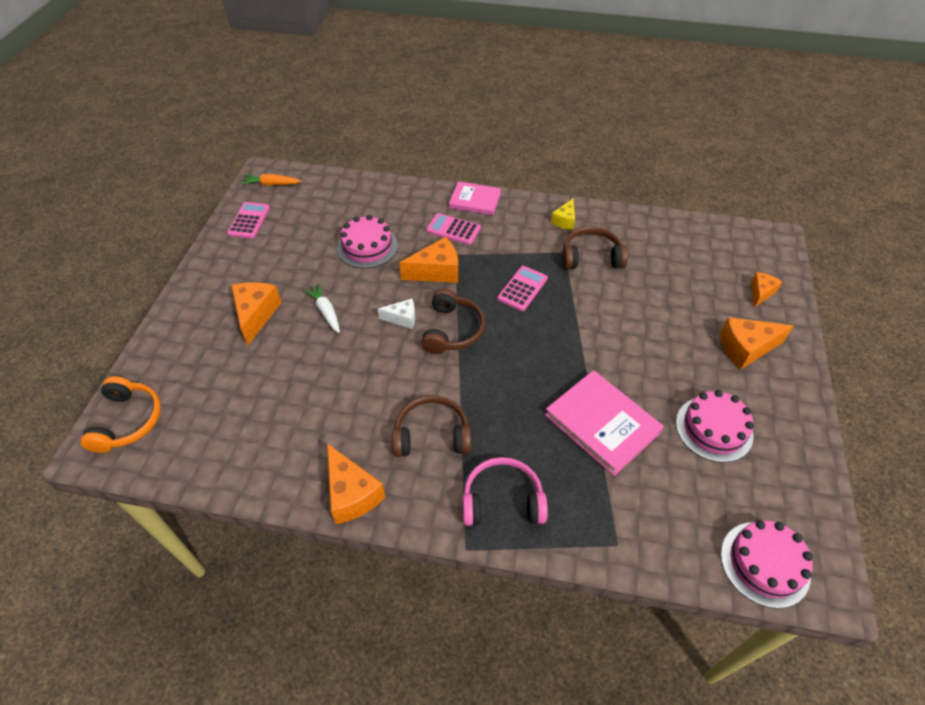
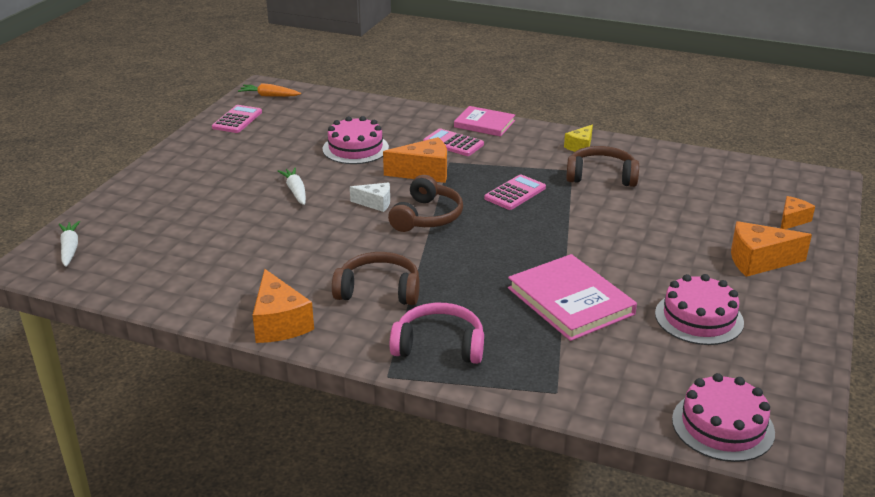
camera: 10 degrees right, 20 degrees down
orange headphones [80,376,161,453] -> white carrot [59,221,80,267]
orange cheese [231,282,282,345] -> none

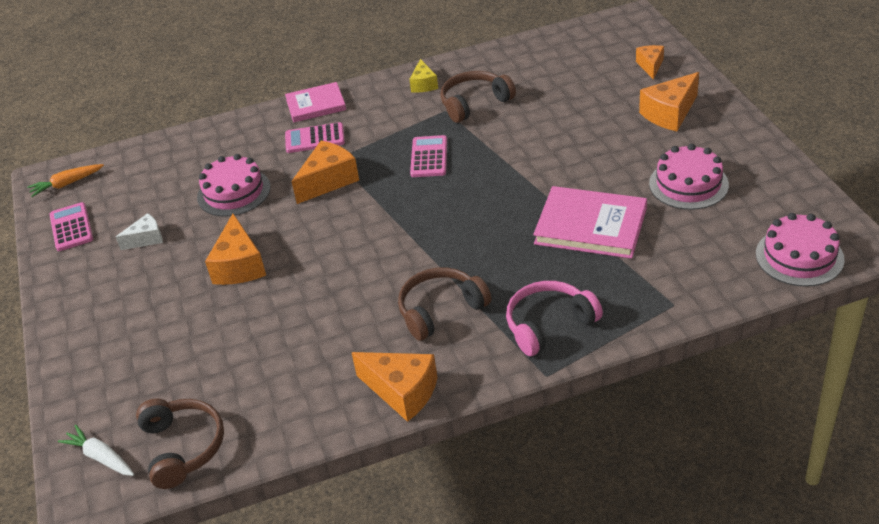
camera: 35 degrees left, 10 degrees up
white carrot [278,167,306,205] -> orange cheese [205,214,266,285]
white cheese [350,182,390,212] -> white cheese moved to [116,213,163,250]
brown headphones [388,175,463,232] -> brown headphones moved to [136,398,224,489]

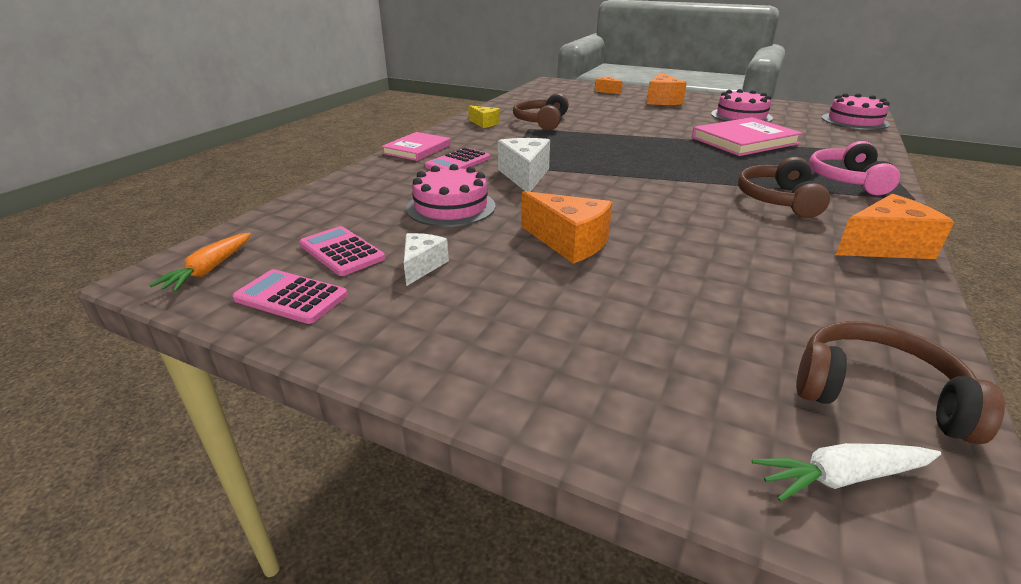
camera: 50 degrees left, 10 degrees down
orange cheese [291,141,359,204] -> white cheese [498,138,550,192]
pink calculator [410,135,447,177] -> pink calculator moved to [299,226,385,276]

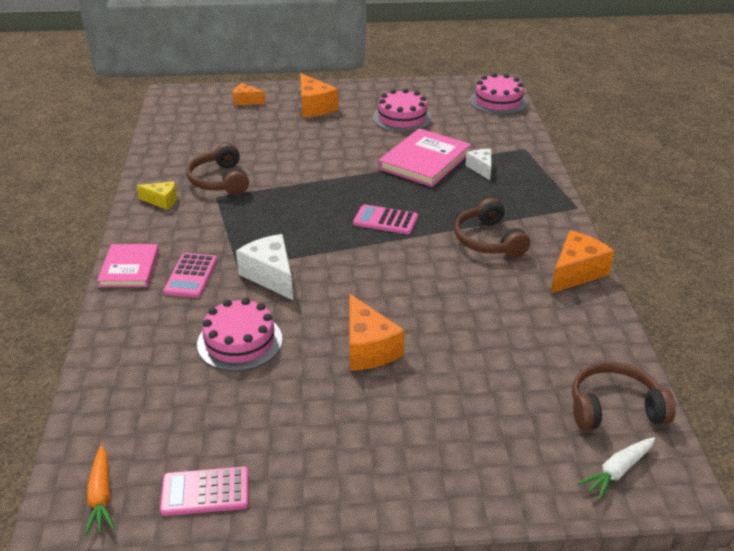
camera: 30 degrees left, 5 degrees up
pink calculator [299,226,385,276] -> pink calculator moved to [353,204,418,234]
white cheese [404,233,449,286] -> white cheese moved to [466,149,491,180]
orange cheese [521,191,612,264] -> orange cheese turned 60 degrees clockwise [349,294,405,371]
pink headphones [809,141,900,195] -> none

